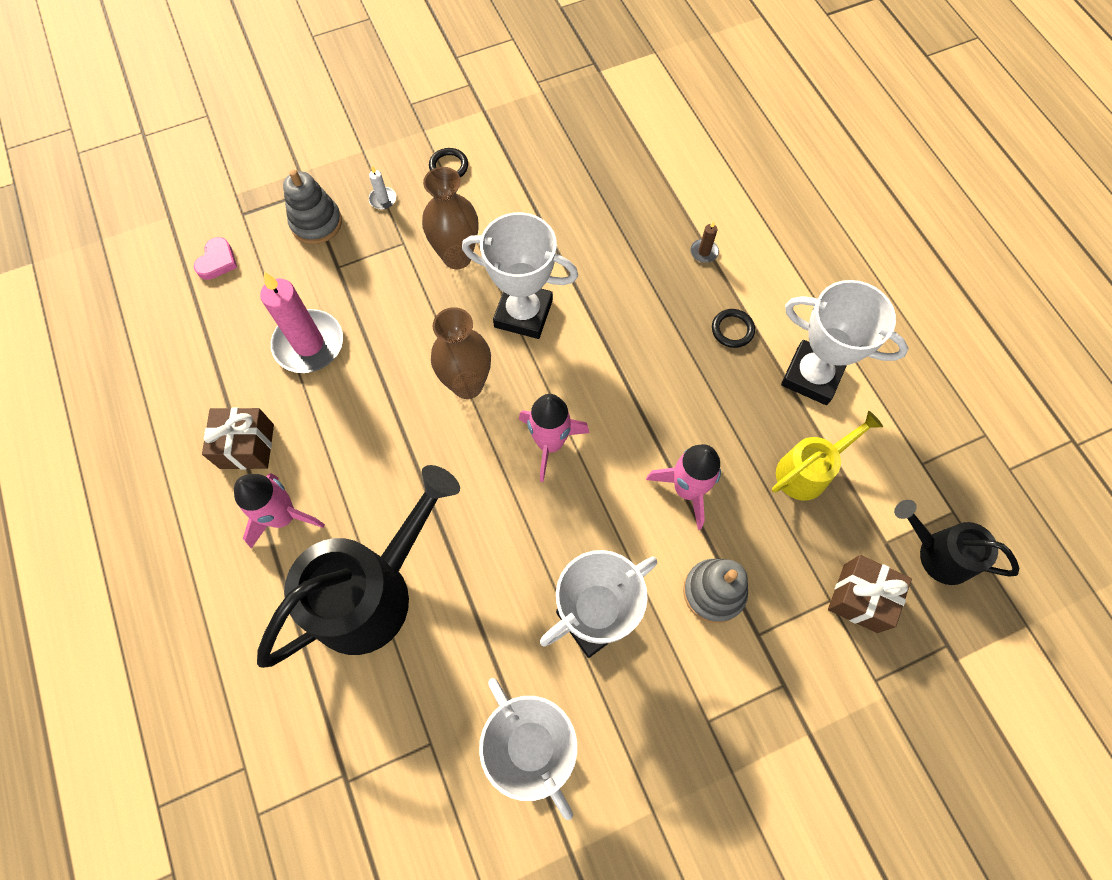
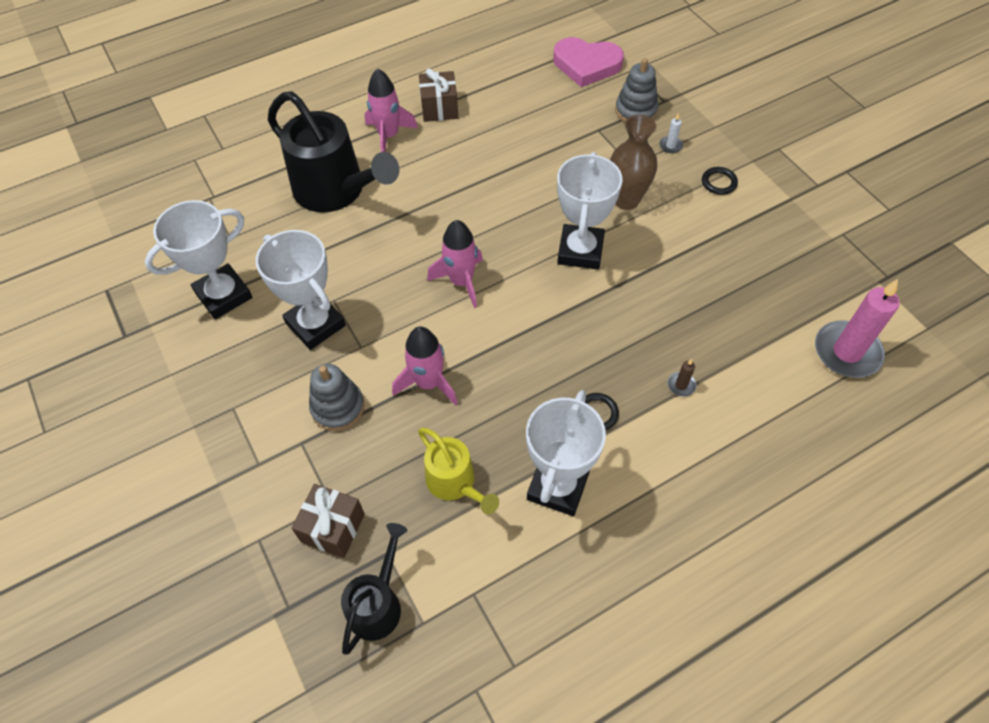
camera: 85 degrees right, 10 degrees down
pink heart [194,237,237,280] -> pink heart [553,37,624,87], size x1.99
pink candle [260,272,343,373] -> pink candle moved to [815,279,900,378]
brown vase [431,307,491,399] -> none

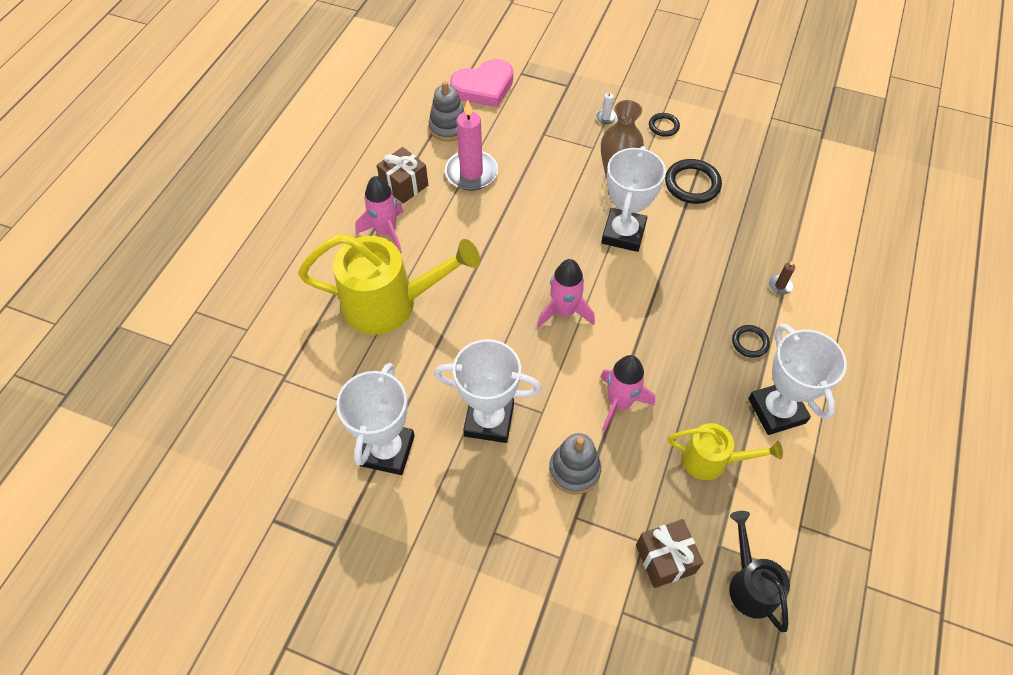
camera: 40 degrees left, 0 degrees up
black watering can [268,91,399,212] -> yellow watering can [298,234,480,335]
white trophy [557,152,622,270] -> white trophy turned 45 degrees clockwise [601,146,666,252]
grey stacking toy [615,58,659,122] -> grey stacking toy moved to [429,81,464,141]
pink candle [815,279,900,378] -> pink candle moved to [445,100,498,190]
none -> black ring [665,159,722,204]

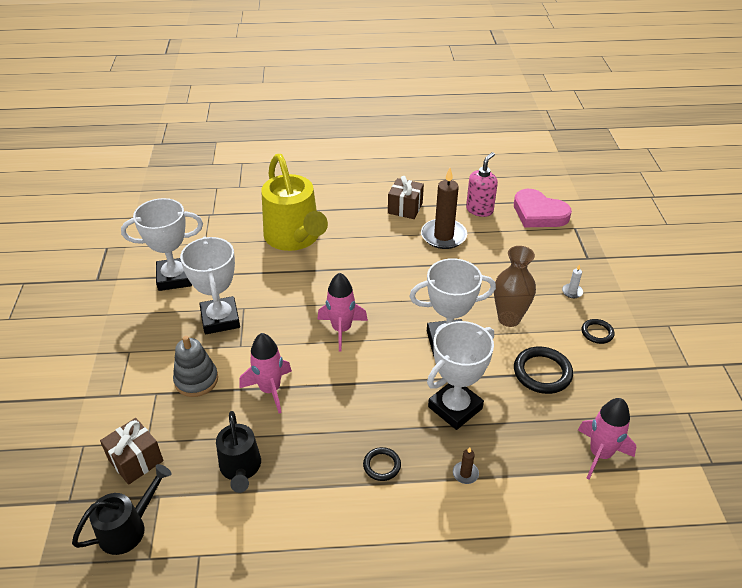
camera: 65 degrees right, 15 degrees down
pink rocket [355,176,404,253] -> pink rocket moved to [578,398,636,479]
grey stacking toy [429,81,464,141] -> pink soap dispenser [466,152,498,217]
pink candle [445,100,498,190] -> brown candle [421,168,467,249]
yellow watering can [668,423,783,480] -> black watering can [216,411,261,493]
white trophy [748,324,847,435] -> white trophy moved to [427,321,494,430]

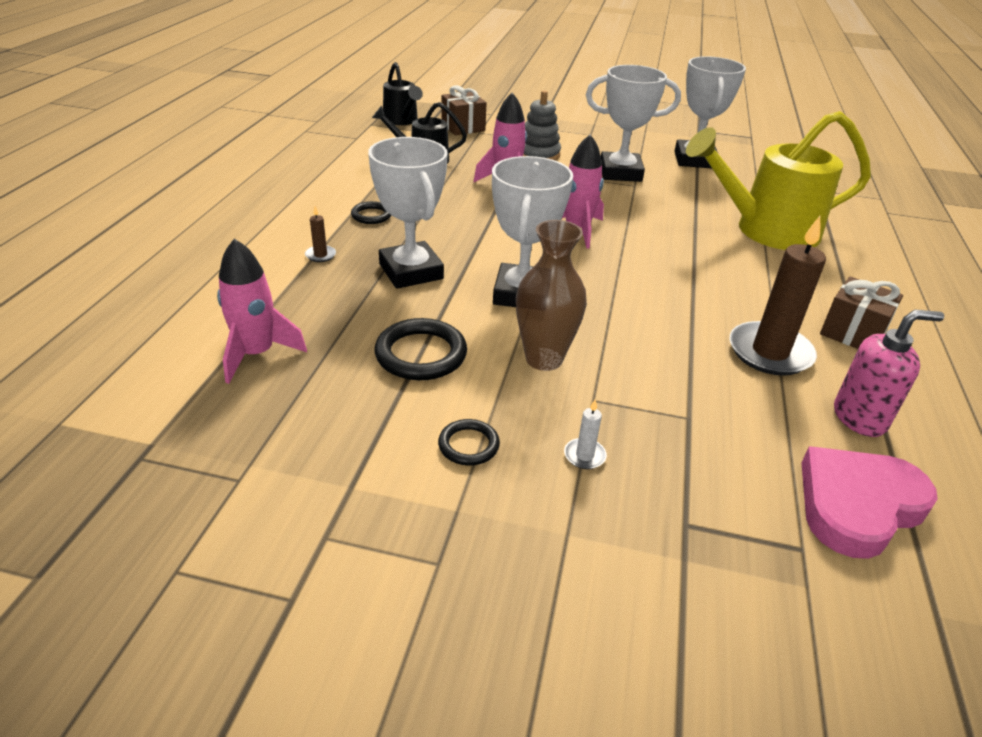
camera: 105 degrees right, 5 degrees down
pink soap dispenser [466,152,498,217] -> pink soap dispenser turned 60 degrees counterclockwise [834,309,944,437]

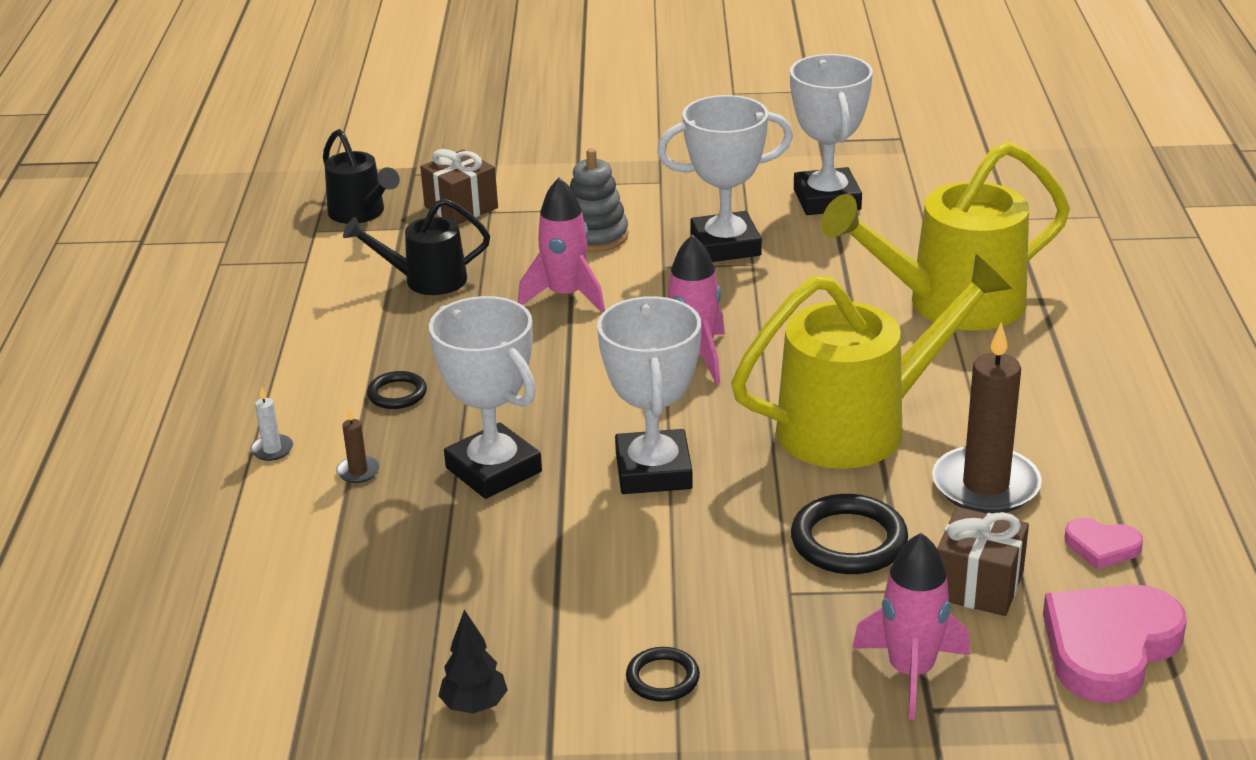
camera: 10 degrees left, 5 degrees down
pink rocket [217,238,307,384] -> pink rocket moved to [852,533,970,720]
black ring [375,318,467,380] -> black ring moved to [791,494,908,574]
brown vase [516,220,587,371] -> none
white candle [564,400,607,469] -> white candle moved to [250,387,293,461]
brown gift [820,276,903,349] -> brown gift moved to [937,507,1029,616]
pink soap dispenser [834,309,944,437] -> pink heart [1065,518,1143,569]
none -> black tree [438,609,508,714]
none -> yellow watering can [731,254,1012,469]

